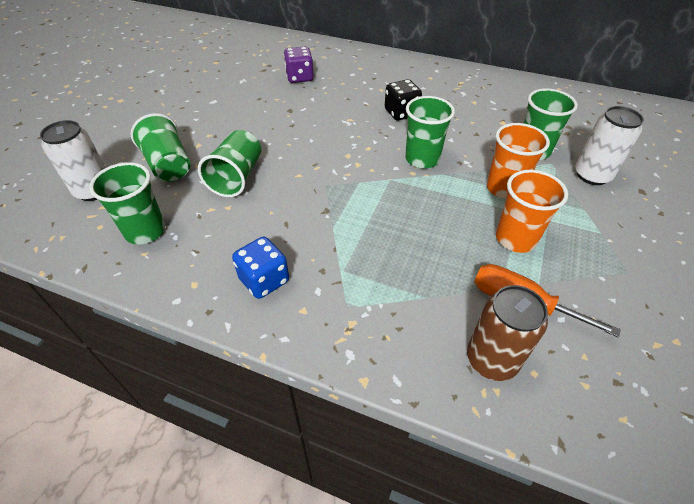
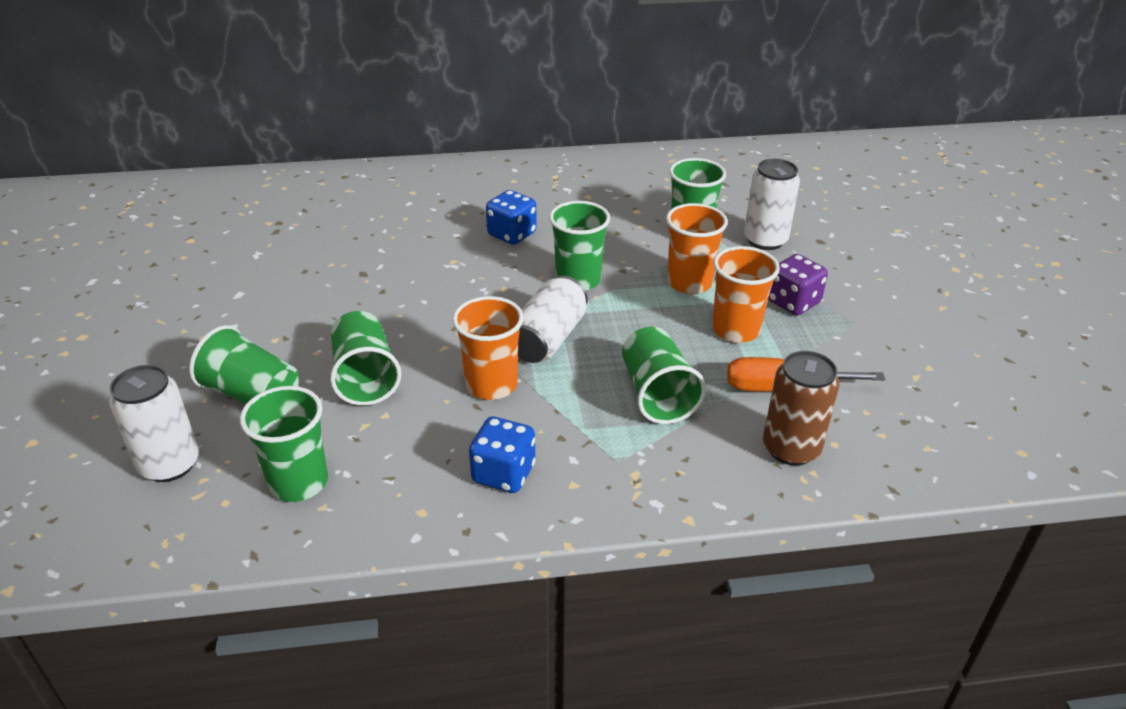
camera: 30 degrees left, 10 degrees down
purple dice [284,47,314,83] -> purple dice moved to [768,254,828,315]
black dice [385,79,422,120] -> blue dice [486,190,537,245]
none -> orange cup [452,296,524,400]
none -> white can [518,276,588,363]
none -> green cup [622,327,706,424]

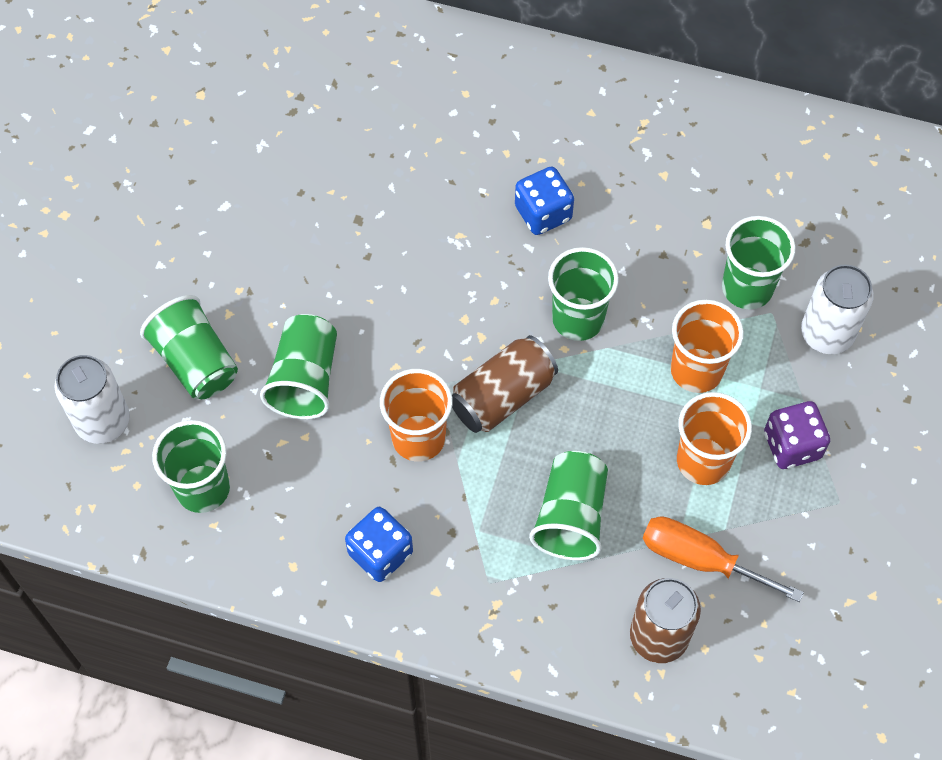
camera: 25 degrees right, 25 degrees up
white can [518,276,588,363] -> brown can [452,335,558,433]

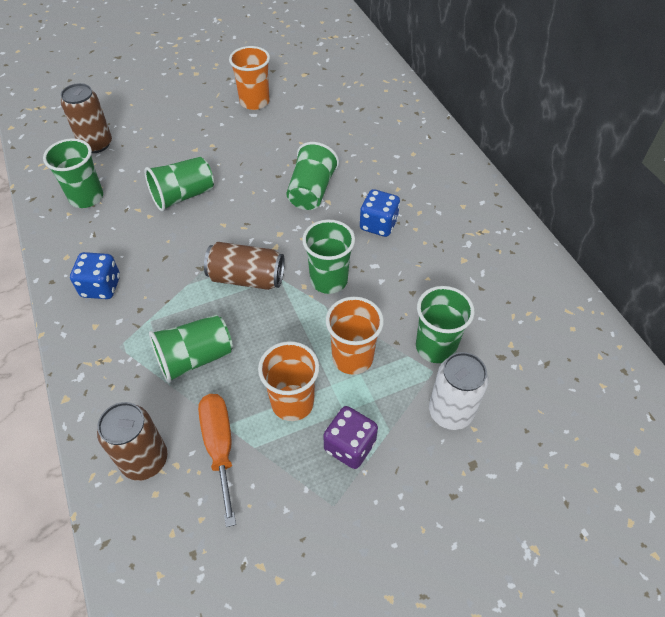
camera: 50 degrees right, 10 degrees down
white can [55,355,130,444] -> brown can [61,83,112,153]
green cup [140,295,238,399] -> green cup moved to [286,142,339,210]
orange cup [380,369,453,462] -> orange cup moved to [229,46,270,110]

